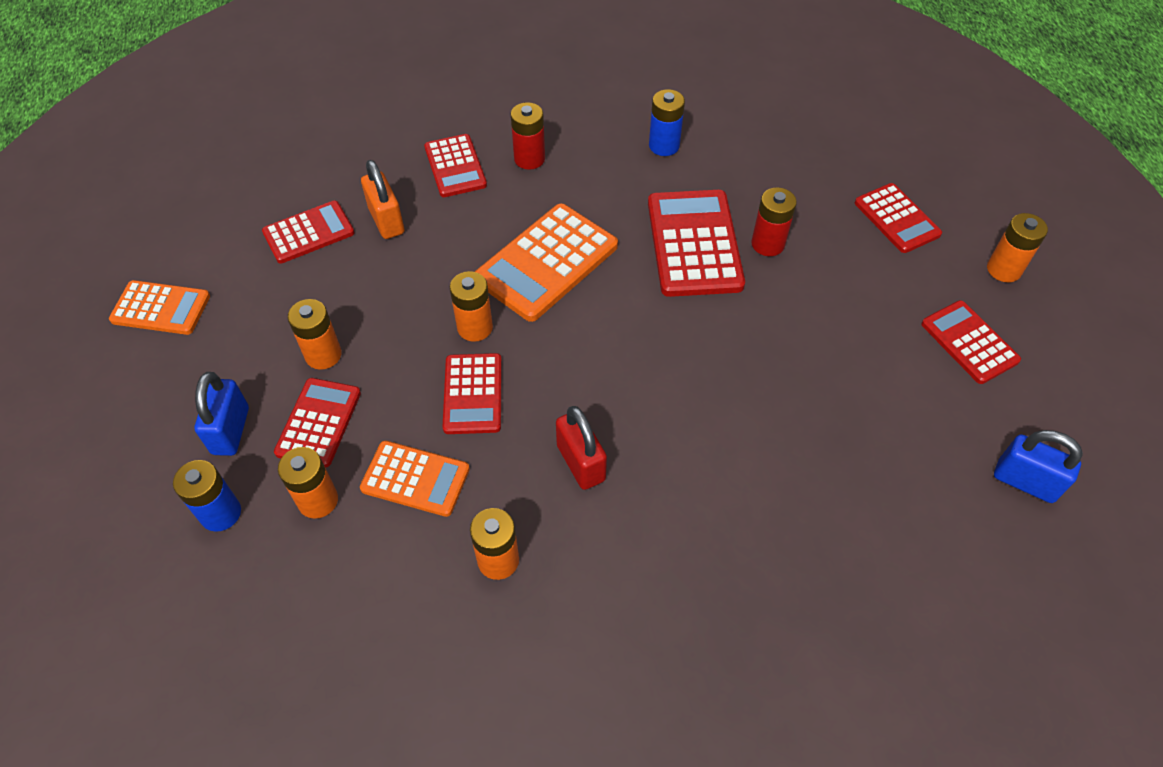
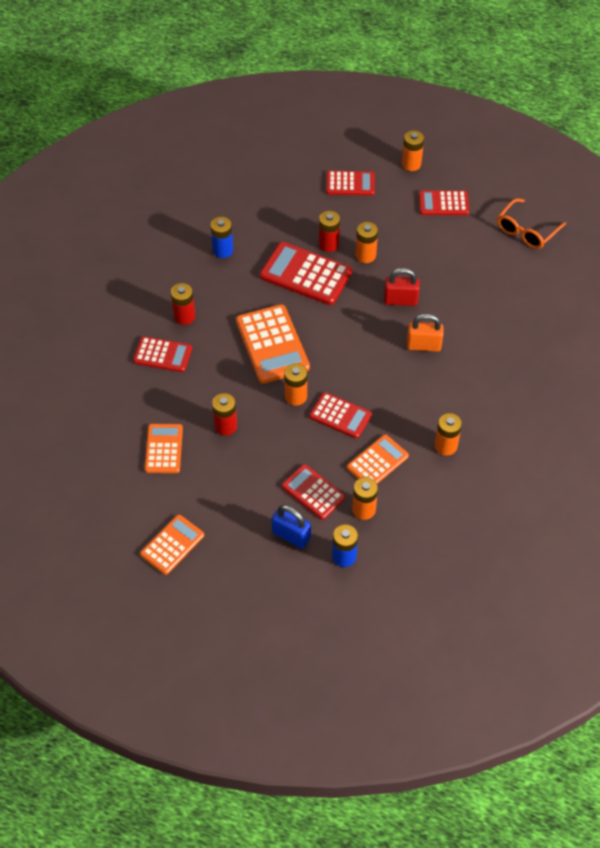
camera: 60 degrees left, 0 degrees up
red calculator [262,201,354,264] -> orange calculator [145,424,183,473]
orange battery [288,299,342,370] -> orange battery moved to [355,222,378,263]
orange padlock [361,160,404,239] -> orange padlock moved to [407,314,444,352]
red padlock [556,406,607,490] -> red padlock moved to [384,268,420,306]
blue padlock [994,430,1083,503] -> orange glasses [497,198,566,249]
none -> red battery [212,393,237,436]

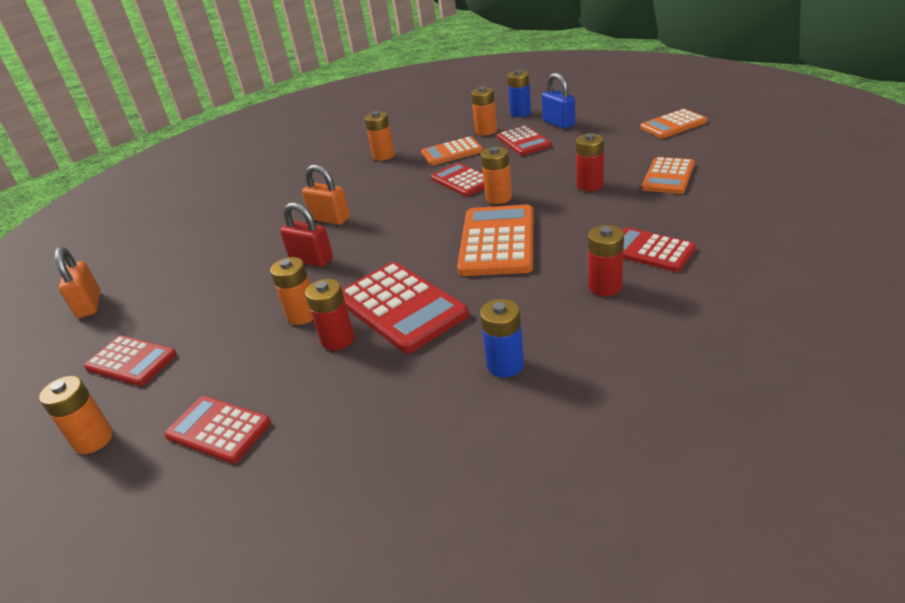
camera: 150 degrees left, 20 degrees down
orange glasses [497,198,566,249] -> orange padlock [54,247,101,318]

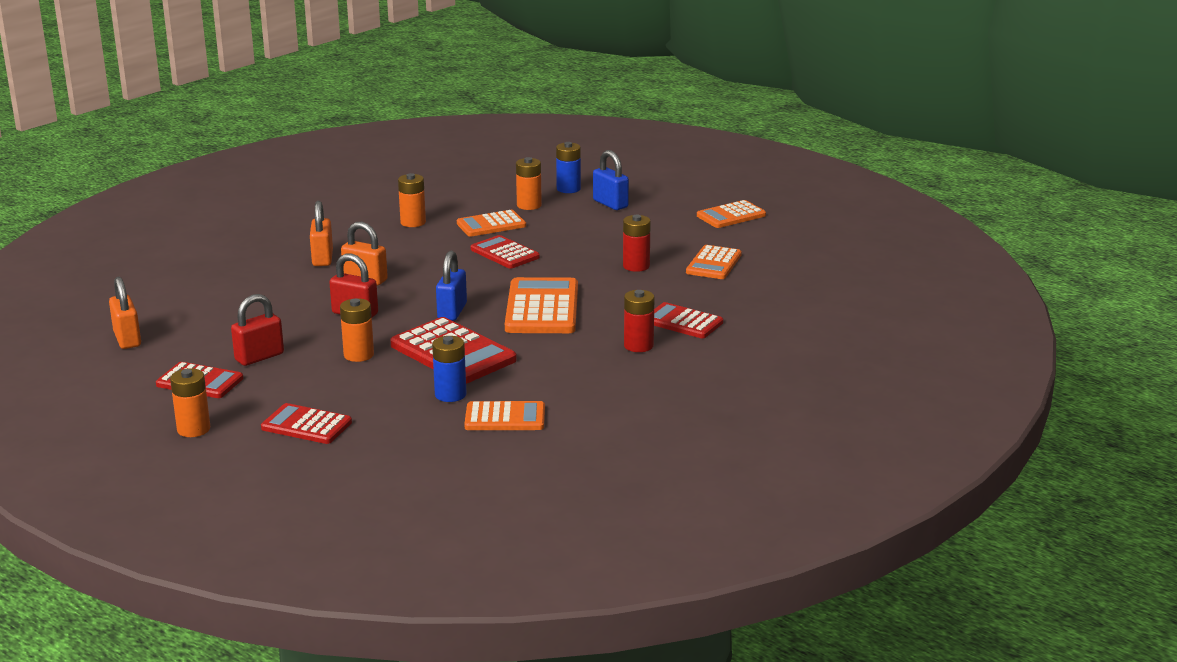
camera: 10 degrees left, 10 degrees down
red battery [305,279,355,351] -> none
blue battery [480,299,524,378] -> blue battery moved to [432,336,466,402]
orange battery [481,147,512,204] -> none
red calculator [497,125,552,156] -> none
none -> red padlock [231,294,284,366]
none -> orange padlock [310,201,333,266]
none -> blue padlock [436,251,467,321]
none -> orange calculator [464,401,545,430]

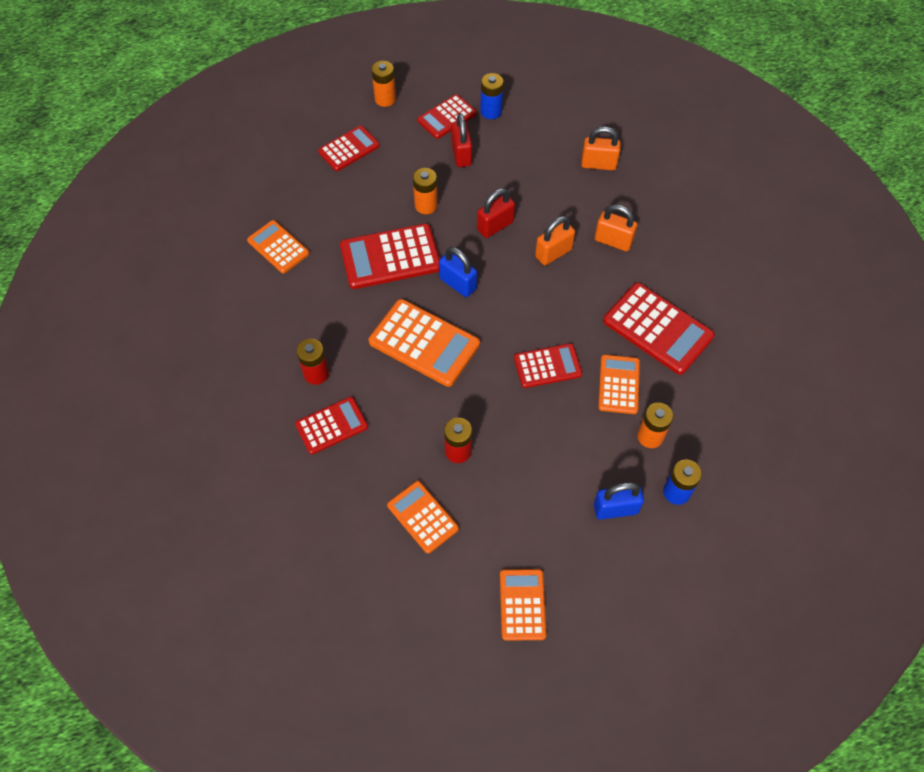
camera: 120 degrees right, 35 degrees up
orange padlock [109,277,141,349] -> orange padlock moved to [581,126,621,170]
orange battery [398,173,426,227] -> red calculator [603,283,715,375]
blue battery [432,336,466,402] -> blue battery moved to [480,73,503,119]
orange calculator [464,401,545,430] -> orange calculator turned 105 degrees clockwise [247,220,310,273]

